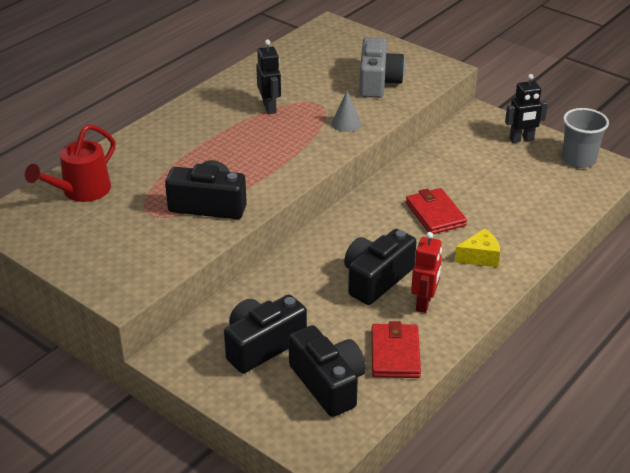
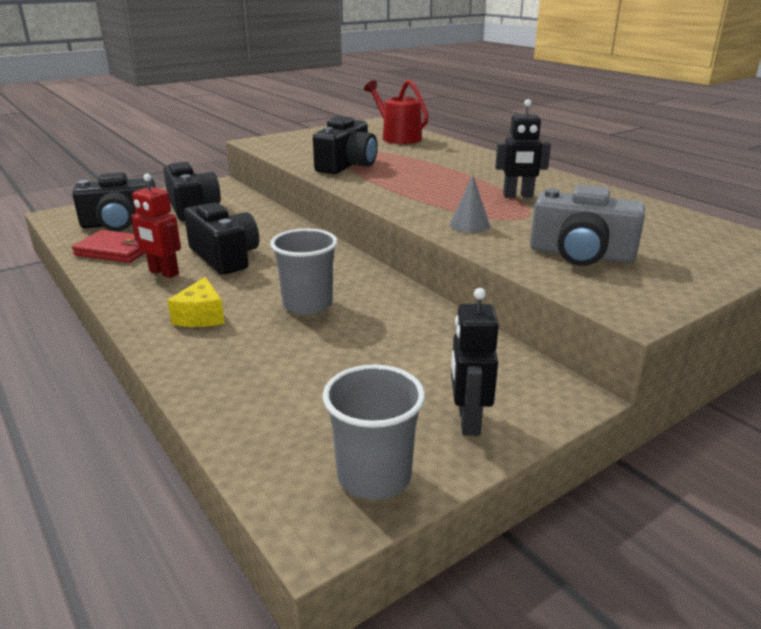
camera: 105 degrees right, 10 degrees down
red wallet [406,188,467,234] -> grey cup [270,229,338,315]

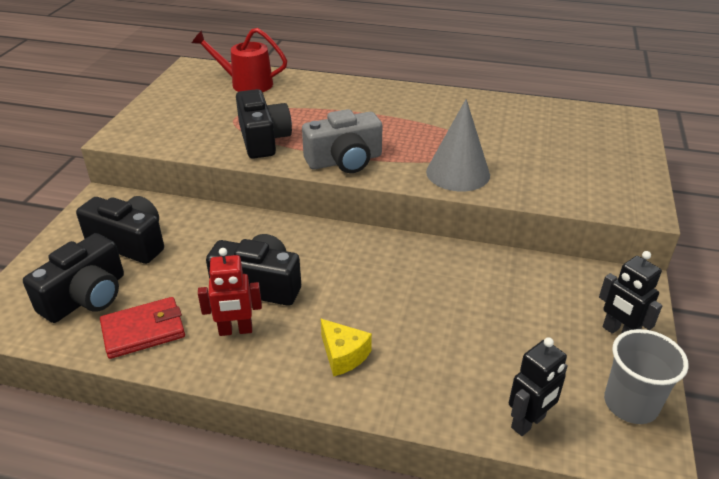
camera: 40 degrees left, 10 degrees up
grey cup [270,229,338,315] -> none
grey cone [449,175,490,233] -> grey cone [426,99,490,191], size x1.86
black robot [495,99,551,197] -> black robot moved to [509,337,568,436]
grey camera [530,185,645,266] -> grey camera moved to [302,109,382,173]

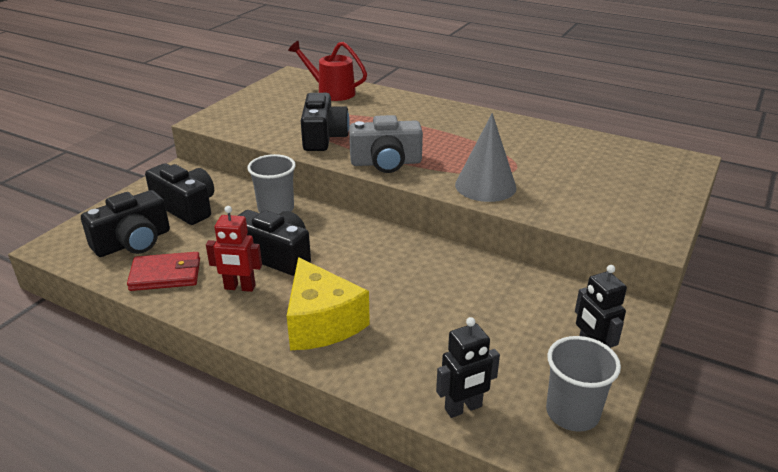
camera: 15 degrees right, 5 degrees down
yellow cheese [321,319,372,377] -> yellow cheese [287,257,370,350], size x1.82
none -> grey cup [247,154,296,214]

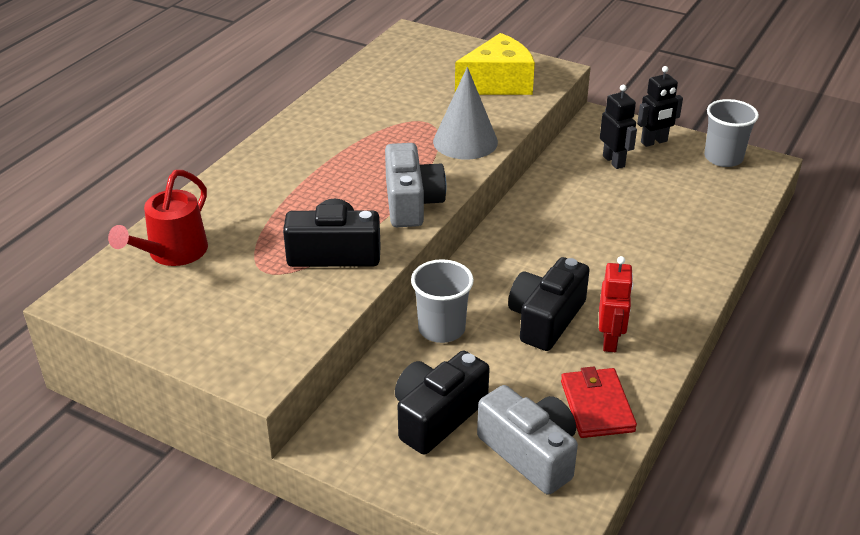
camera: 90 degrees left, 5 degrees up
black camera [81,190,170,257] -> grey camera [477,385,578,495]
yellow cheese [287,257,370,350] -> yellow cheese moved to [455,33,535,95]
black robot [436,317,500,418] -> black robot moved to [600,85,637,169]

